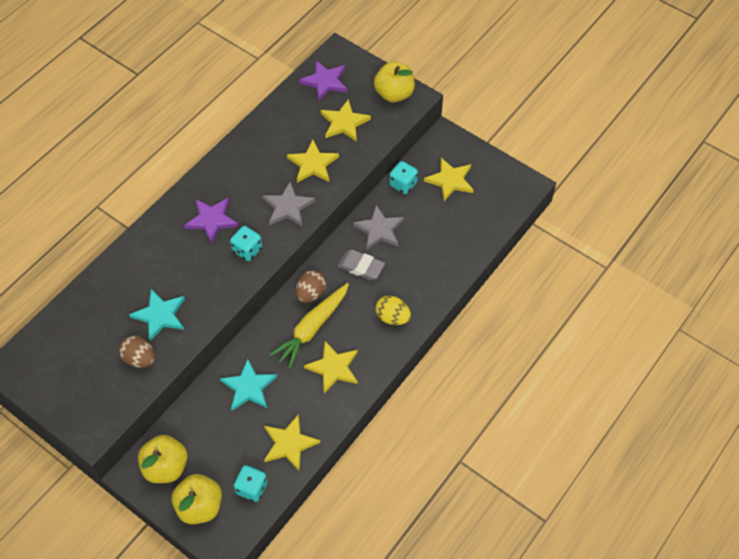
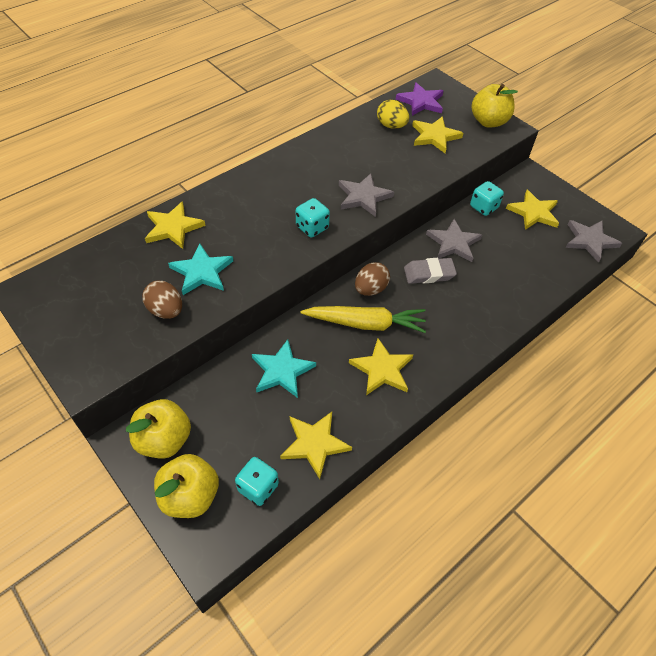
camera: 10 degrees right, 5 degrees down
purple star [184,198,239,244] -> none
yellow carrot [270,283,349,369] -> yellow carrot turned 135 degrees counterclockwise [300,306,426,333]
yellow star [287,140,339,183] -> yellow star moved to [145,201,206,249]
grey eraser [337,249,385,280] -> grey eraser turned 45 degrees counterclockwise [404,258,457,284]
yellow egg [375,295,411,325] -> yellow egg moved to [377,100,409,129]
none -> grey star [566,220,622,263]

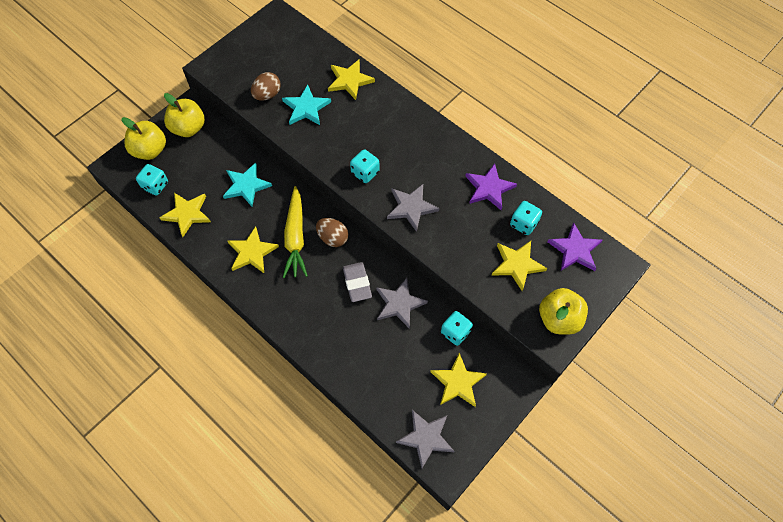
camera: 85 degrees right, 10 degrees up
yellow egg [377,100,409,129] -> turquoise dice [510,201,542,235]
none -> purple star [465,163,517,210]

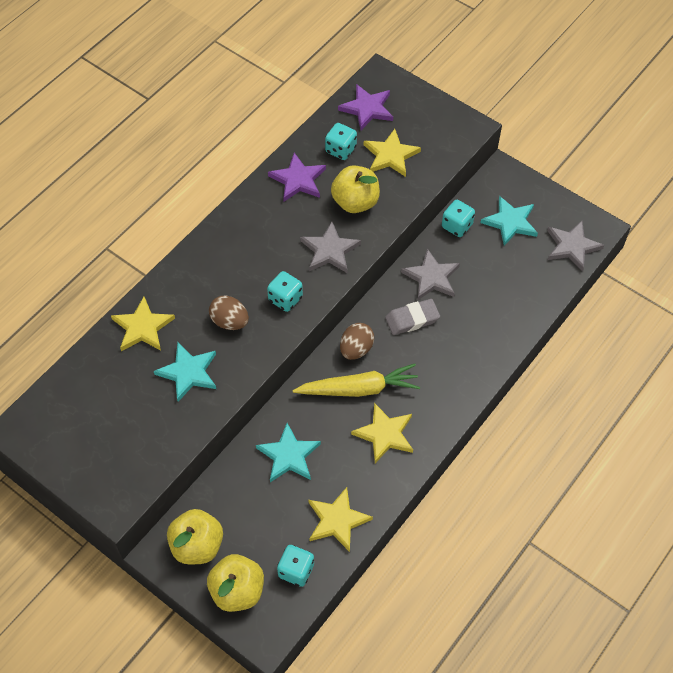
camera: 95 degrees left, 5 degrees down
brown egg [251,72,281,101] -> brown egg moved to [209,295,249,330]
yellow star [430,353,487,407] -> turquoise star [480,196,538,246]
yellow apple [539,288,588,335] -> yellow apple moved to [331,165,380,213]

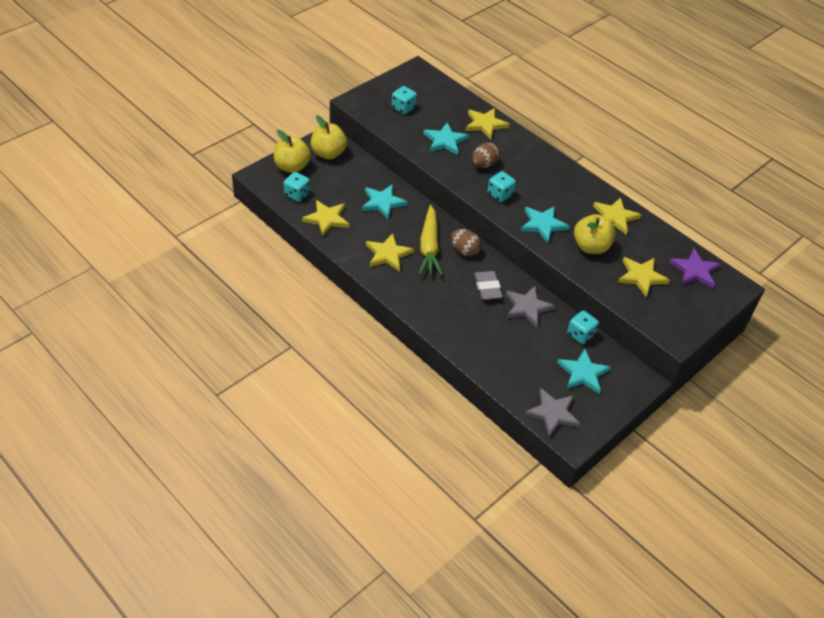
camera: 95 degrees right, 10 degrees down
purple star [268,153,326,202] -> yellow star [593,197,641,235]
grey star [300,222,361,273] -> turquoise star [521,206,570,243]
turquoise dice [325,123,357,160] -> turquoise dice moved to [392,86,417,114]

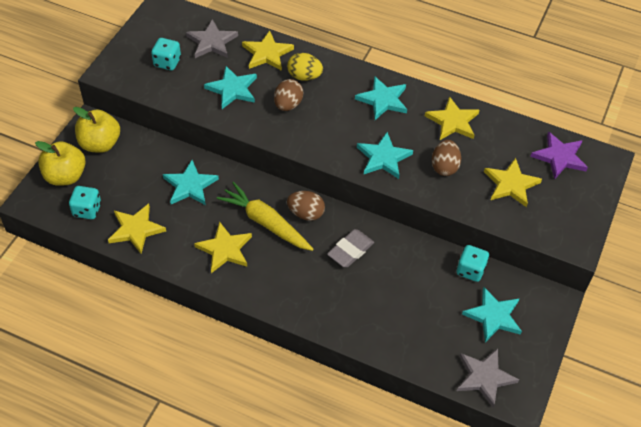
camera: 20 degrees left, 5 degrees up
yellow carrot [419,205,442,275] -> yellow carrot turned 150 degrees clockwise [217,182,314,251]
grey eraser [474,271,503,300] -> grey eraser turned 75 degrees clockwise [327,229,374,267]
turquoise dice [488,171,516,202] -> none
grey star [506,286,555,327] -> grey star moved to [186,19,238,58]
yellow apple [574,214,616,254] -> brown egg [432,140,461,176]
none -> yellow egg [287,53,323,81]
none -> turquoise star [355,76,407,120]

